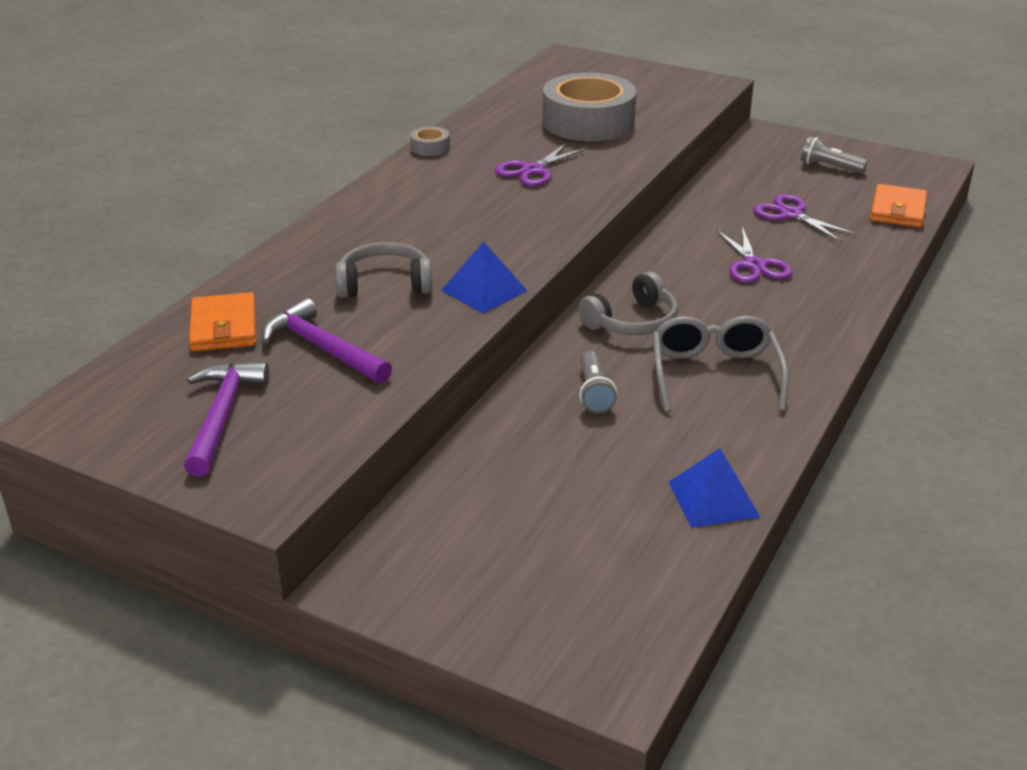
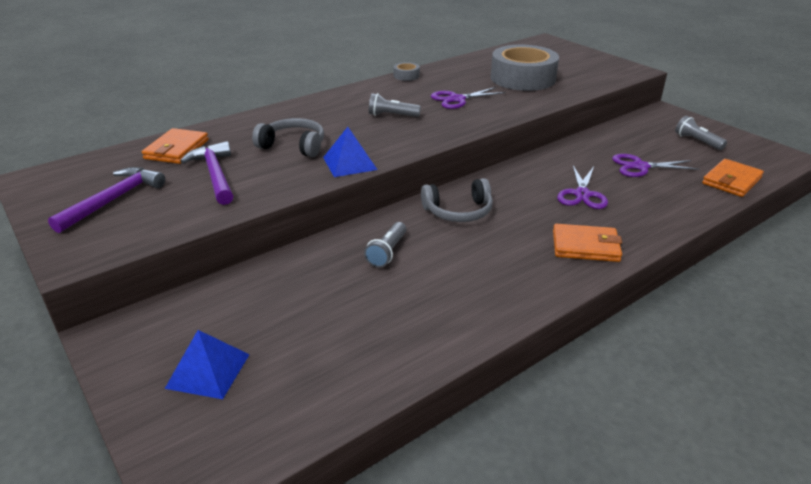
camera: 25 degrees right, 0 degrees up
grey glasses [653,316,789,412] -> none
blue pyramid [669,448,760,528] -> blue pyramid moved to [165,330,250,399]
purple scissors [753,194,858,242] -> purple scissors turned 75 degrees counterclockwise [612,154,700,177]
none -> grey flashlight [369,93,421,117]
none -> orange wallet [553,224,622,262]

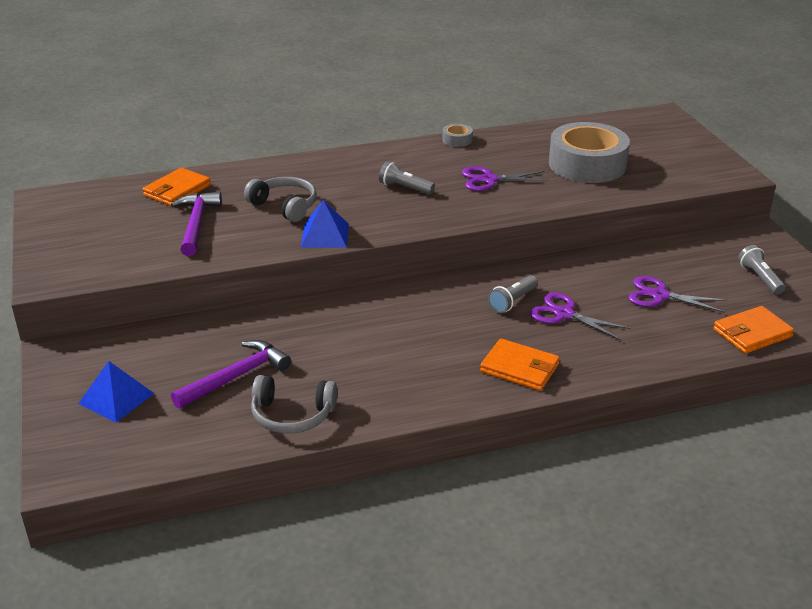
camera: 20 degrees right, 0 degrees up
purple hammer [48,167,165,233] -> purple hammer moved to [171,340,291,409]
grey flashlight [364,222,406,268] -> grey flashlight moved to [488,275,538,313]
grey headphones [421,178,493,222] -> grey headphones moved to [251,375,337,434]
purple scissors [557,166,608,209] -> purple scissors turned 90 degrees clockwise [530,292,631,340]

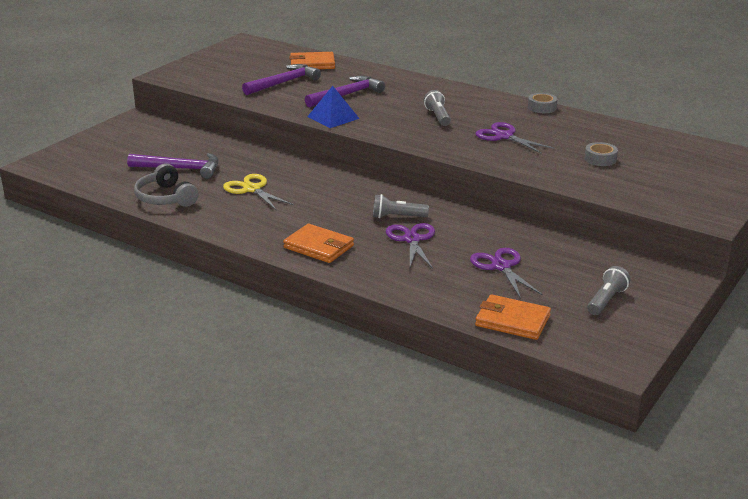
camera: 50 degrees right, 5 degrees down
blue pyramid [78,361,154,422] -> none
grey headphones [244,177,317,222] -> purple hammer [305,76,385,107]
orange wallet [480,339,560,391] -> orange wallet turned 45 degrees counterclockwise [283,224,354,263]
grey tape [549,122,630,183] -> grey tape [585,142,618,166], size x0.41
none -> yellow scissors [223,174,294,210]

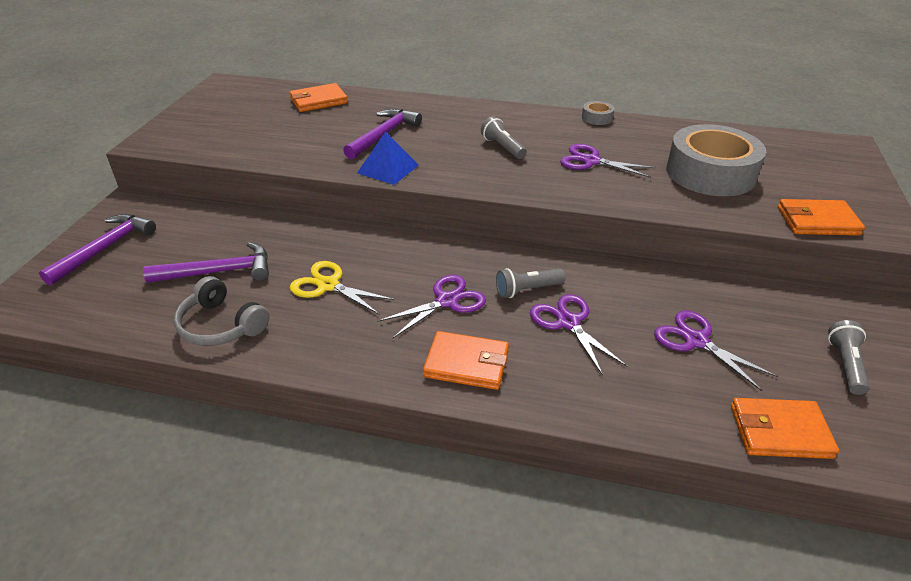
camera: 20 degrees left, 10 degrees up
purple hammer [242,64,321,95] -> purple hammer moved to [39,214,156,286]
grey tape [585,142,618,166] -> grey tape [666,124,766,196], size x2.46
none -> purple scissors [377,275,486,338]
none -> orange wallet [778,199,865,236]

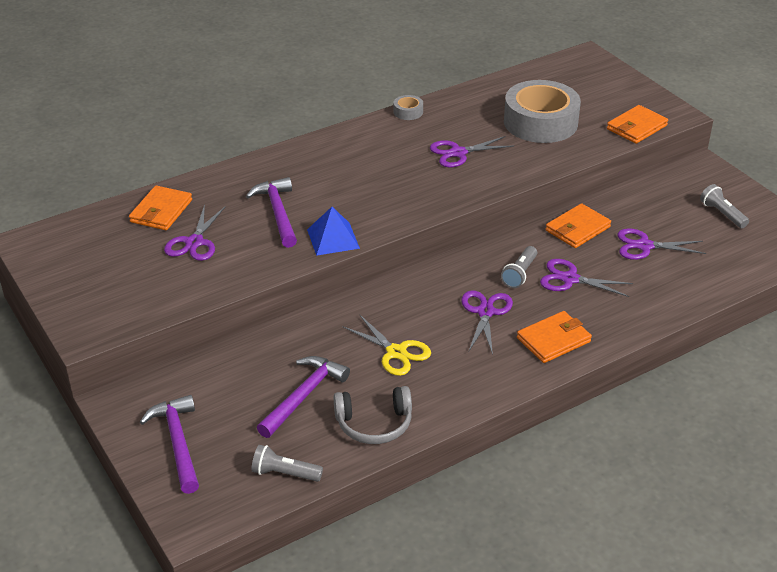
camera: 45 degrees left, 0 degrees up
yellow scissors [290,261,395,314] -> yellow scissors turned 120 degrees counterclockwise [342,314,431,376]
grey flashlight [481,116,527,159] -> grey flashlight moved to [251,445,323,482]
orange wallet [731,398,839,459] -> orange wallet moved to [546,203,611,248]
none -> purple scissors [164,204,226,261]

